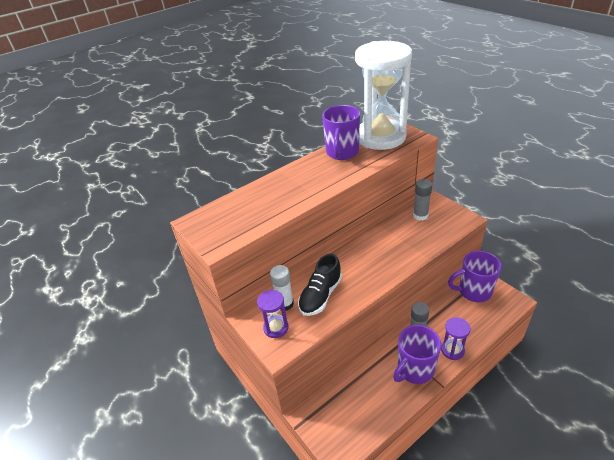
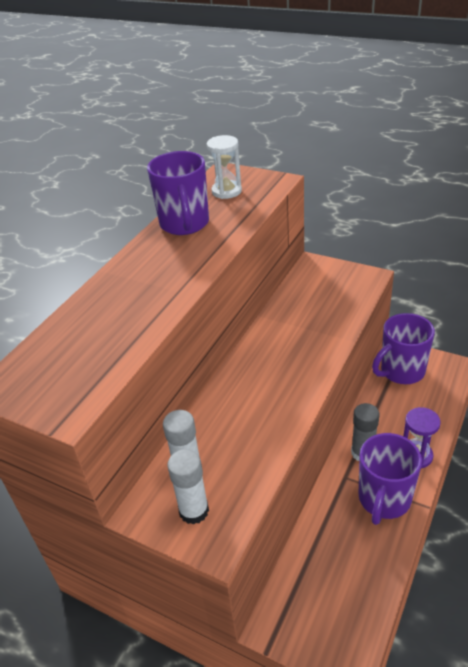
camera: 25 degrees left, 0 degrees up
purple hourglass [257,290,289,338] -> white glue stick [167,449,209,525]
black shoe [298,253,342,316] -> none
white hourglass [355,41,412,150] -> white hourglass [207,135,242,199], size x0.41
grey glue stick [413,179,432,221] -> none

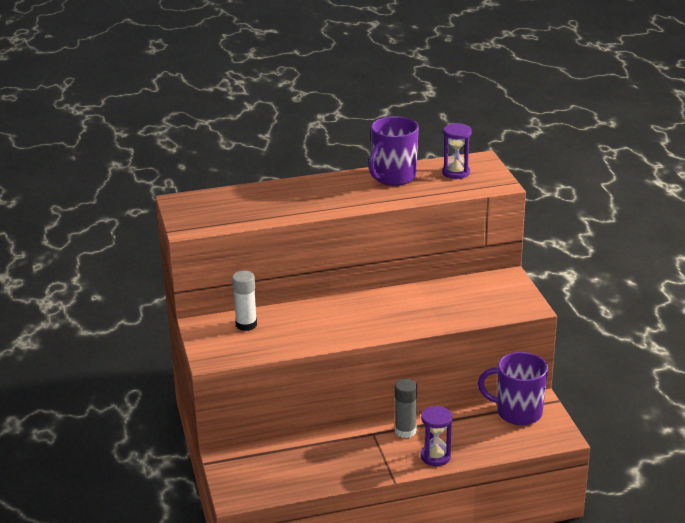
camera: 45 degrees right, 10 degrees down
white glue stick [167,449,209,525] -> none
white hourglass [207,135,242,199] -> purple hourglass [442,123,472,179]
purple mug [359,433,422,525] -> none

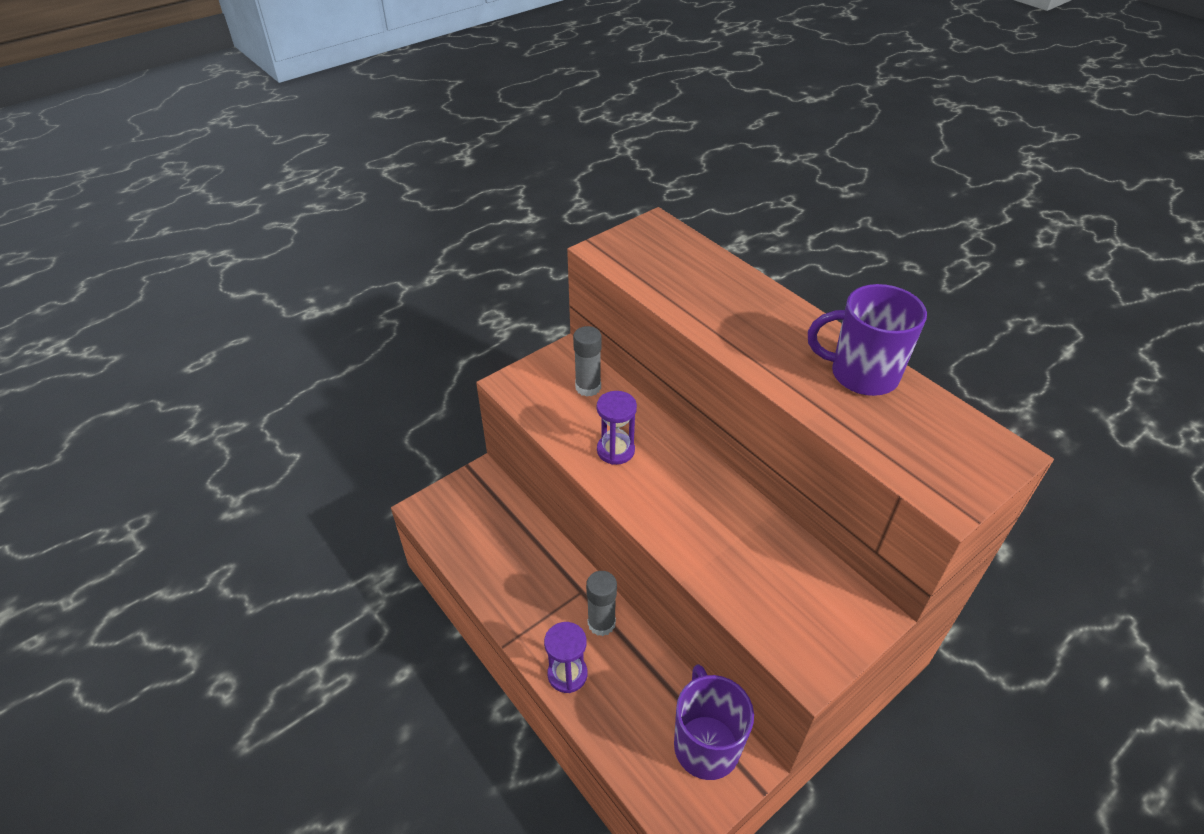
camera: 65 degrees right, 15 degrees up
white glue stick [232,271,257,331] -> grey glue stick [573,326,601,397]
purple hourglass [442,123,472,179] -> purple hourglass moved to [597,391,637,465]

